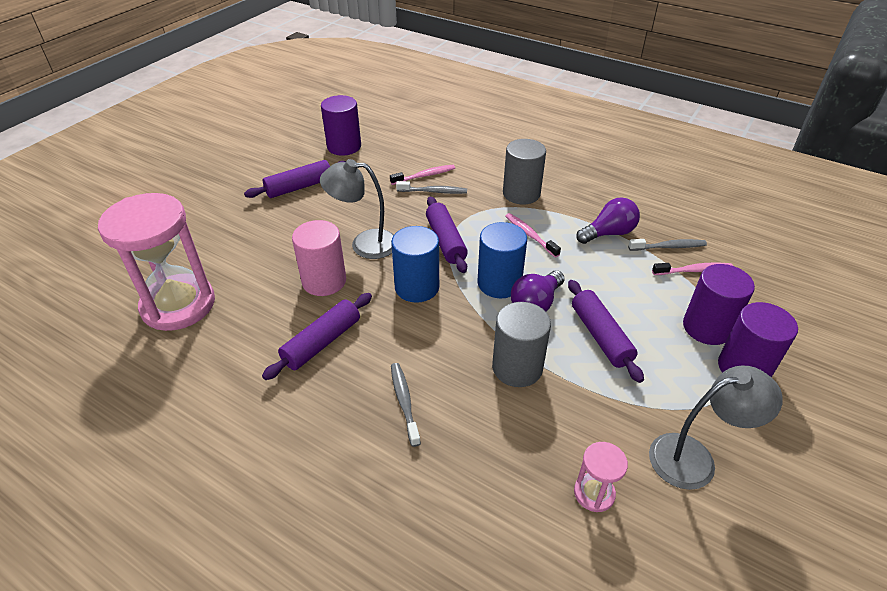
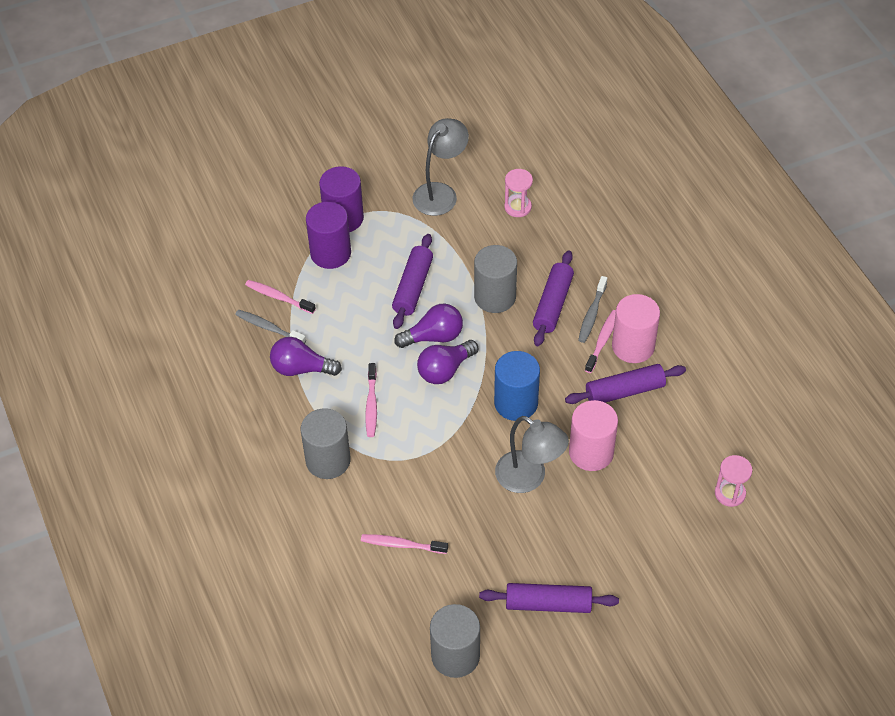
camera: 145 degrees left, 10 degrees up
pink hourglass [98,193,215,331] -> pink hourglass [715,455,752,507], size x0.44
purple cylinder [321,95,361,156] -> grey cylinder [430,604,480,678]
grey toothbrush [396,181,467,194] -> none
purple rolling pin [426,196,468,273] -> purple rolling pin moved to [533,250,574,346]
blue cylinder [477,222,527,298] -> purple light bulb [417,340,478,384]
grey lamp [649,366,783,490] -> grey lamp turned 105 degrees clockwise [413,118,469,216]
none -> pink toothbrush [585,310,616,373]
none -> pink cylinder [612,294,660,363]

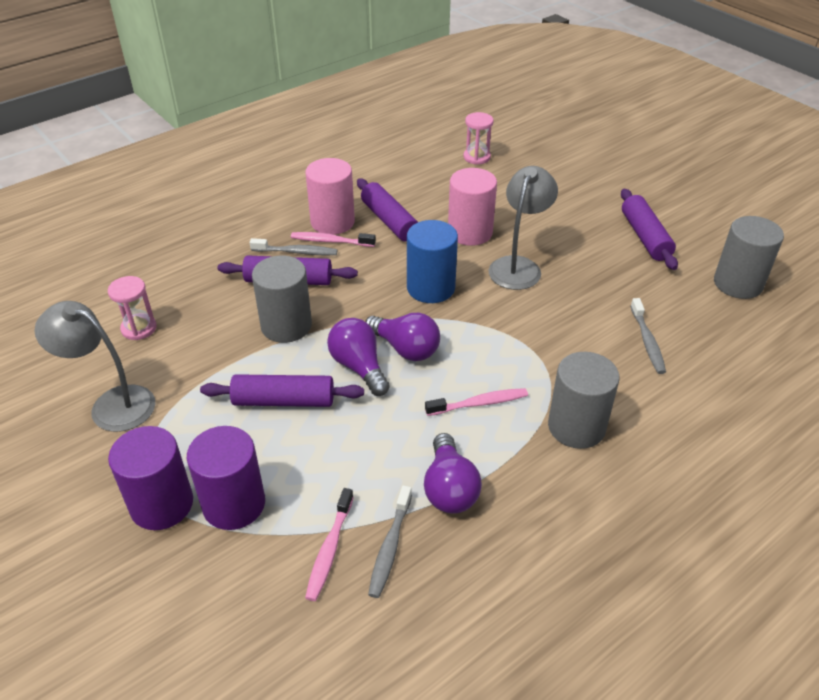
camera: 105 degrees left, 10 degrees down
pink toothbrush [361,534,448,554] -> grey toothbrush [630,298,666,374]

